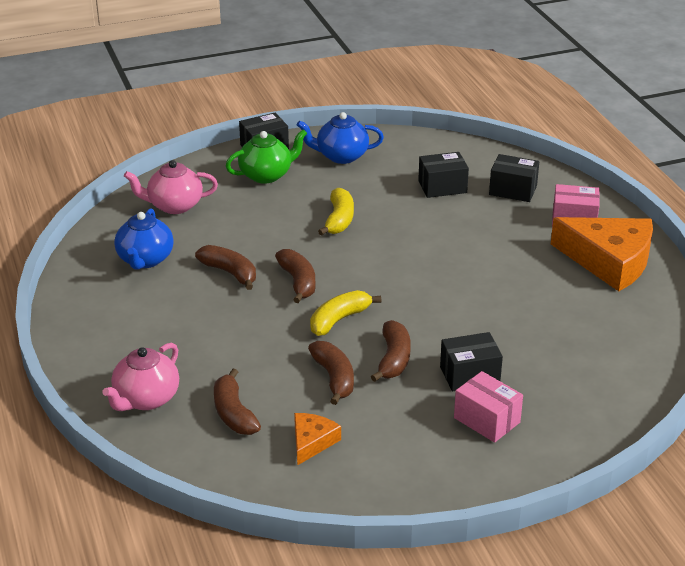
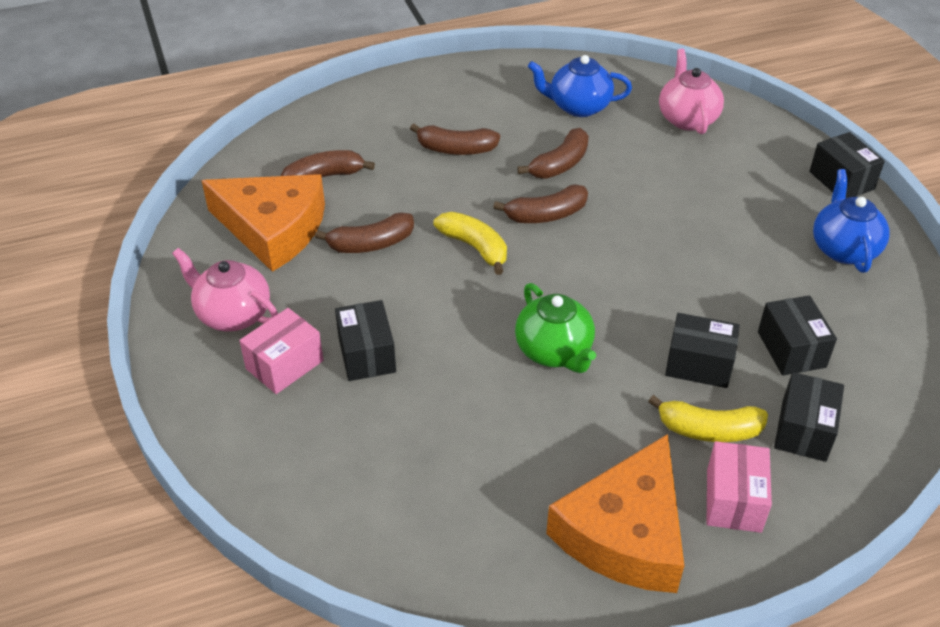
camera: 90 degrees right, 10 degrees up
pink teapot [102,343,179,411] -> pink teapot moved to [172,248,278,331]
green teapot [226,129,307,184] -> green teapot moved to [515,283,596,373]
orange cheese [294,413,341,466] -> orange cheese [201,174,325,272], size x2.08
yellow banana [318,187,354,236] -> yellow banana moved to [648,395,768,442]
brown banana [371,320,411,382] -> brown banana moved to [410,124,500,155]
none -> black box [665,313,740,388]

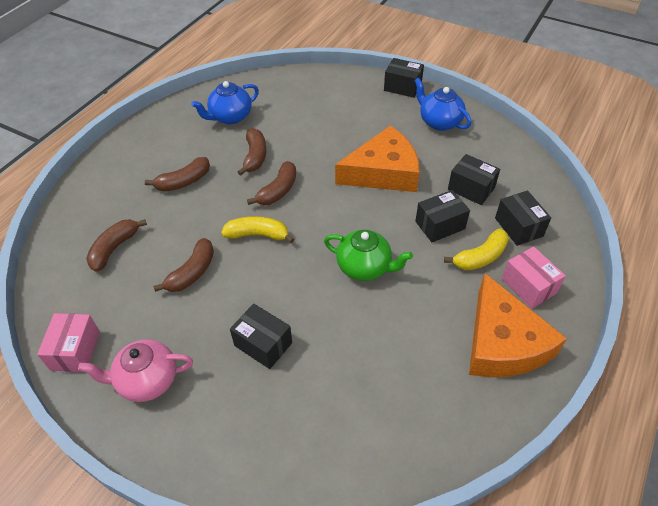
camera: 40 degrees left, 5 degrees up
orange cheese [201,174,325,272] -> orange cheese moved to [335,126,419,192]
pink box [239,308,323,394] -> pink box moved to [37,313,100,372]
pink teapot [659,49,724,134] -> none

